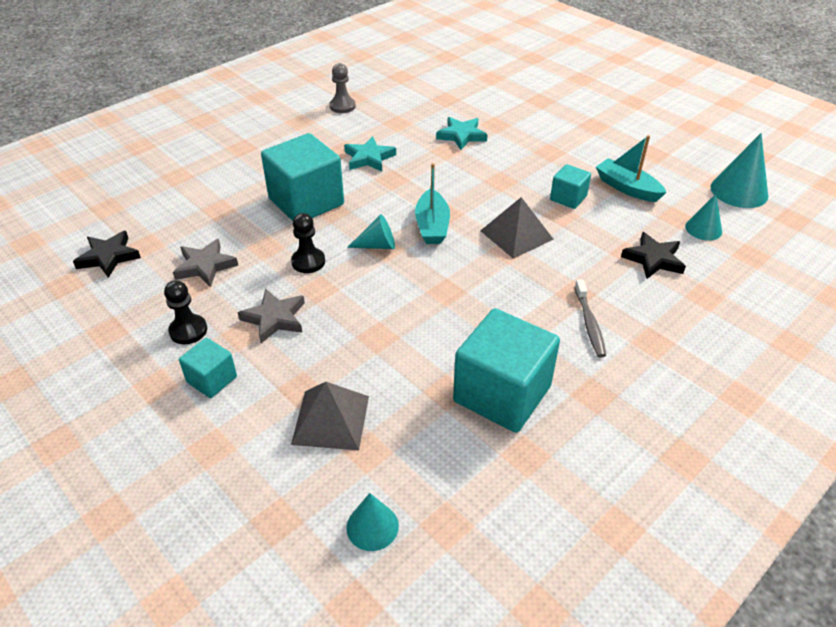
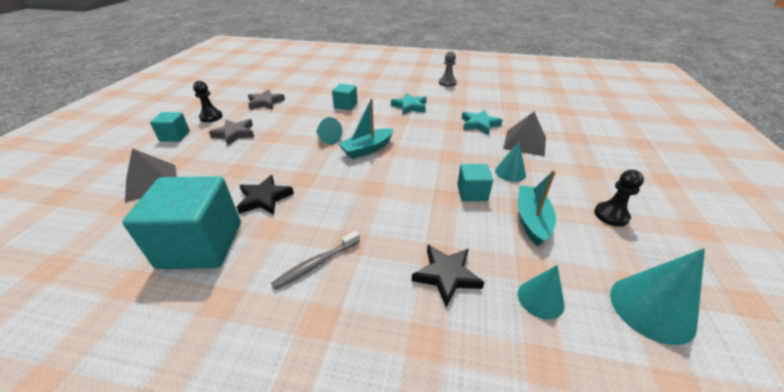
camera: 55 degrees right, 5 degrees down
black star [73,231,141,278] -> black star moved to [237,175,294,215]
turquoise cube [261,133,344,221] -> turquoise cube [332,84,357,110], size x0.50
black pawn [291,213,325,273] -> black pawn moved to [594,170,644,227]
turquoise cone [346,493,399,551] -> turquoise cone moved to [495,142,526,182]
grey pyramid [480,197,554,259] -> grey pyramid moved to [503,112,546,157]

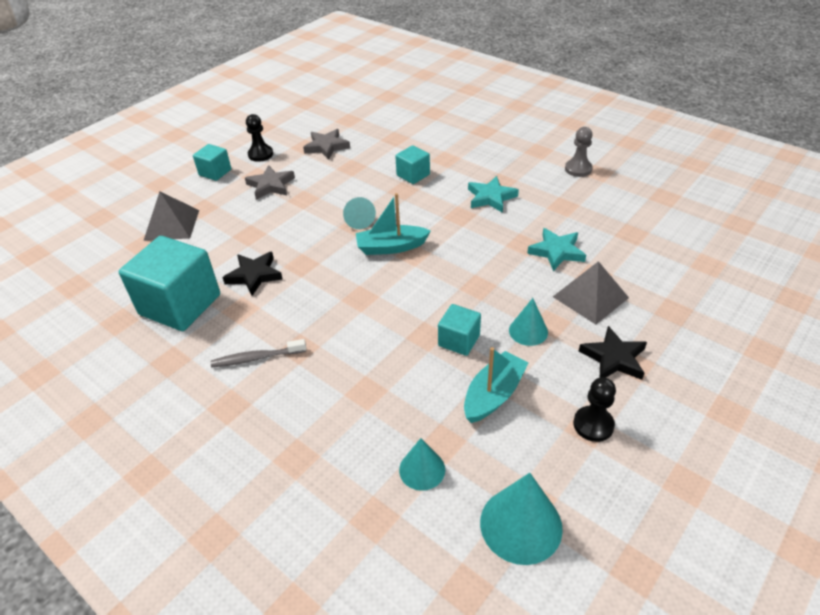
camera: 30 degrees right, 5 degrees up
black star [412,245,484,308] -> black star moved to [579,326,647,380]

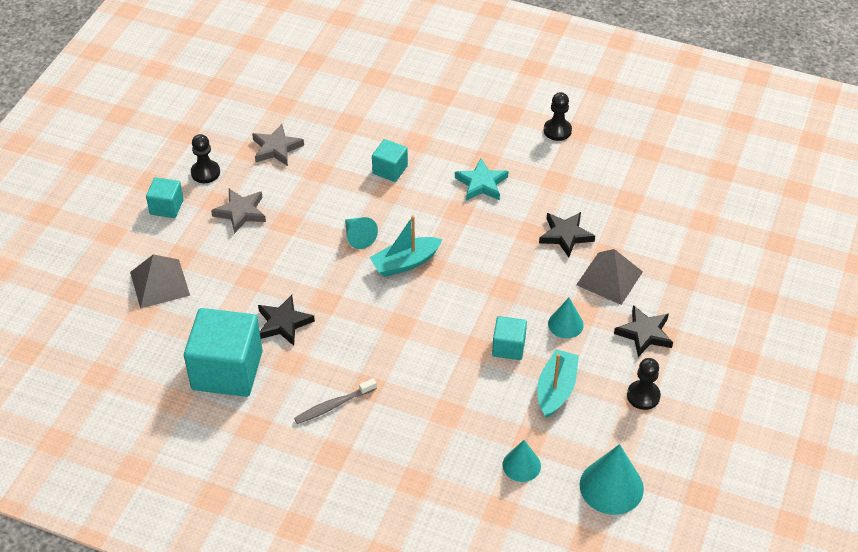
camera: 20 degrees left, 5 degrees up
turquoise star [527,228,586,271] -> black star [539,212,595,257]
grey pawn [565,127,593,177] -> black pawn [543,92,572,141]

